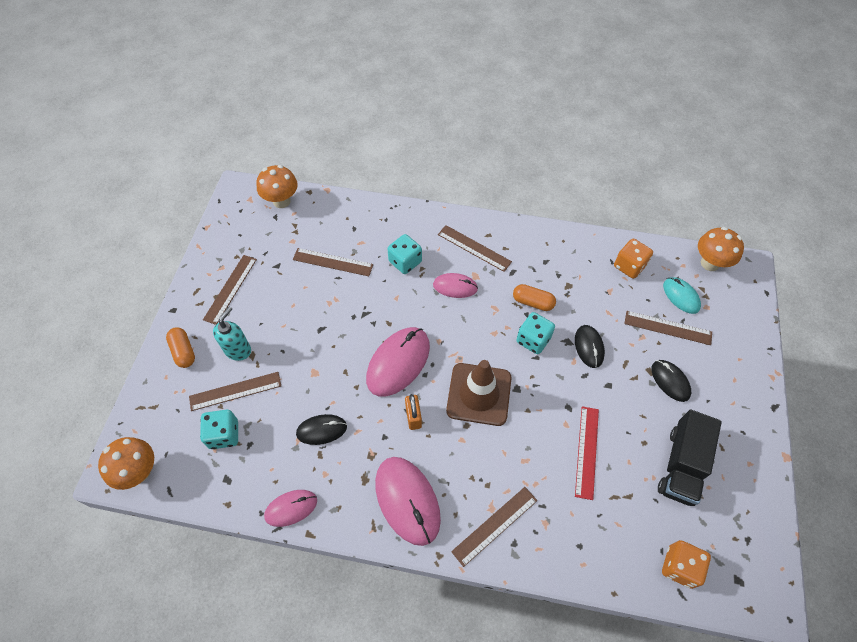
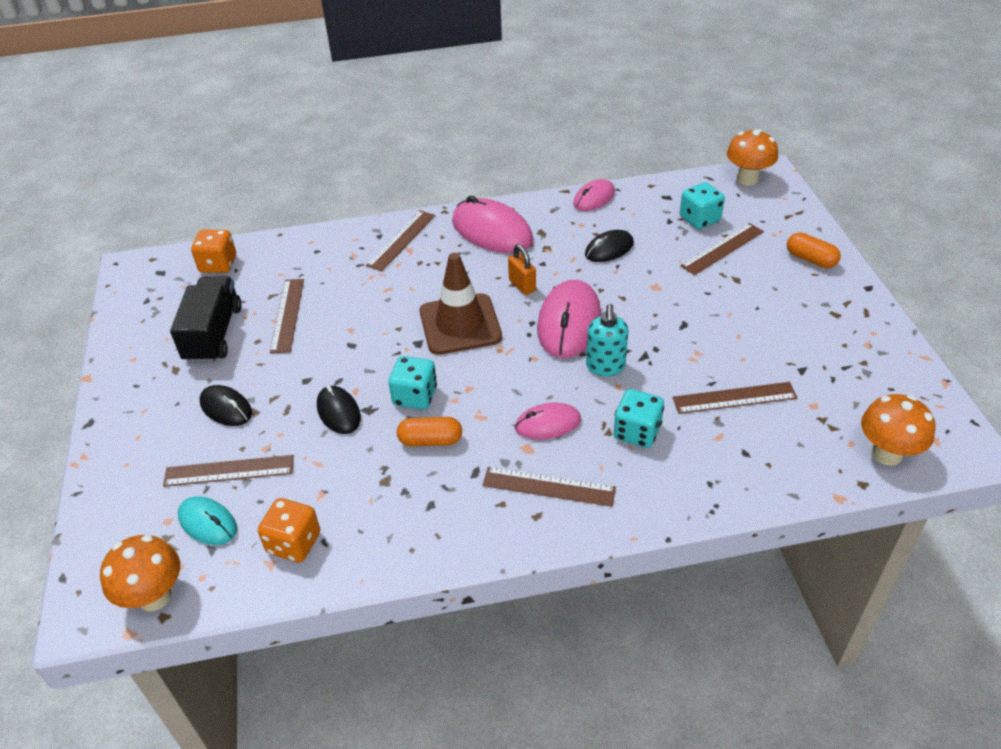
camera: 160 degrees right, 15 degrees down
brown ruler [203,255,257,325] -> brown ruler moved to [270,279,304,353]
turquoise soap dispenser [213,307,251,361] -> turquoise soap dispenser moved to [586,304,628,376]
red ruler [575,406,599,500] -> none

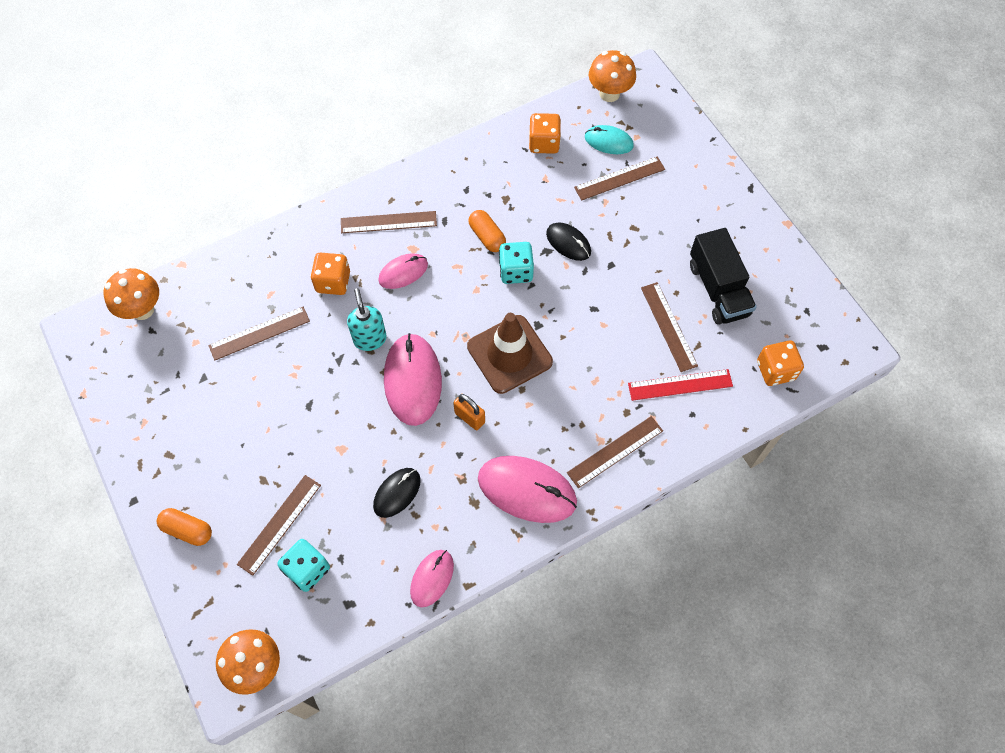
camera: 160 degrees right, 20 degrees up
black mouse [199,385,252,426] -> none
brown ruler [366,210,435,271] -> brown ruler turned 45 degrees clockwise [567,416,663,488]
orange capsule [397,417,462,446] -> orange capsule turned 75 degrees clockwise [468,210,506,252]
turquoise dice [614,389,664,448] -> orange dice [311,252,350,295]
none -> red ruler [628,369,733,401]

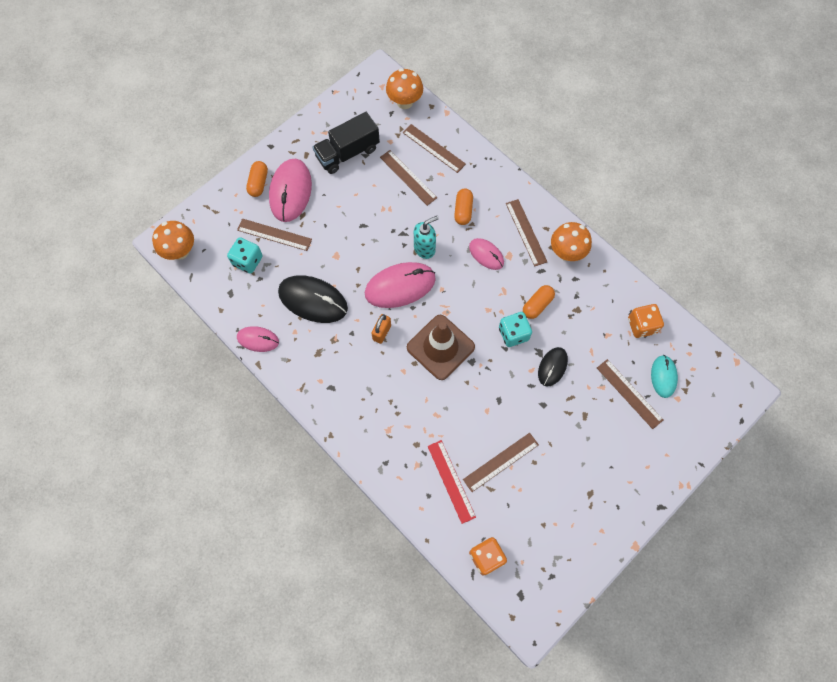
camera: 75 degrees right, 5 degrees up
orange dice [311,252,350,295] -> orange capsule [454,189,473,225]
black mouse [373,468,421,518] -> black mouse [278,275,348,323], size x1.74
pink mouse [478,456,577,523] -> pink mouse moved to [269,159,312,222]
brown ruler [567,416,663,488] -> brown ruler moved to [403,124,466,173]
orange mushroom [589,50,636,102] -> orange mushroom moved to [551,222,592,261]
black truck [690,228,756,325] -> black truck moved to [312,112,380,174]

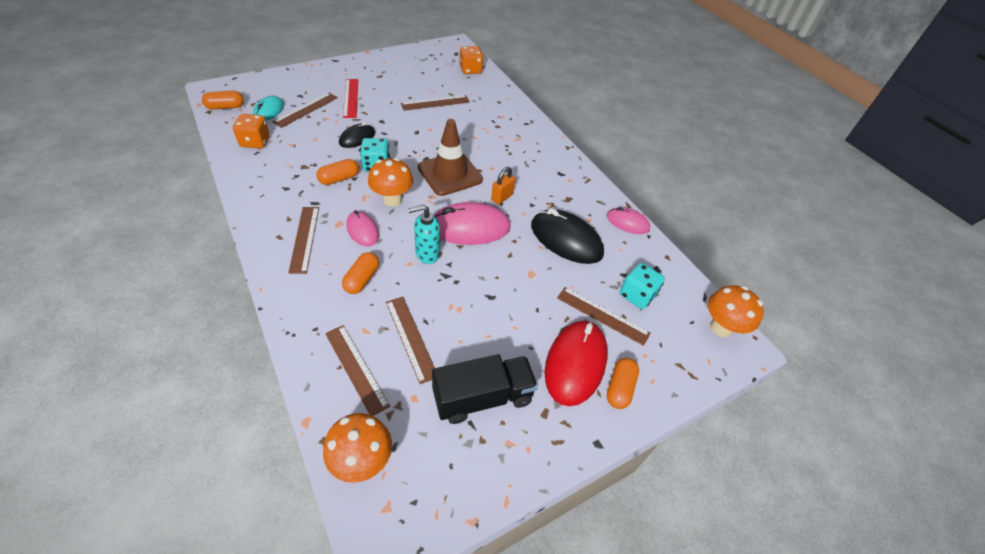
camera: 170 degrees left, 20 degrees down
pink mouse [269,159,312,222] -> red mouse [545,321,608,406]
red ruler [428,440,476,524] -> red ruler moved to [343,79,358,118]
orange mushroom [551,222,592,261] -> orange mushroom moved to [368,158,413,207]
brown ruler [597,359,663,429] -> brown ruler turned 60 degrees clockwise [272,93,338,128]
none -> orange capsule [202,91,244,110]

